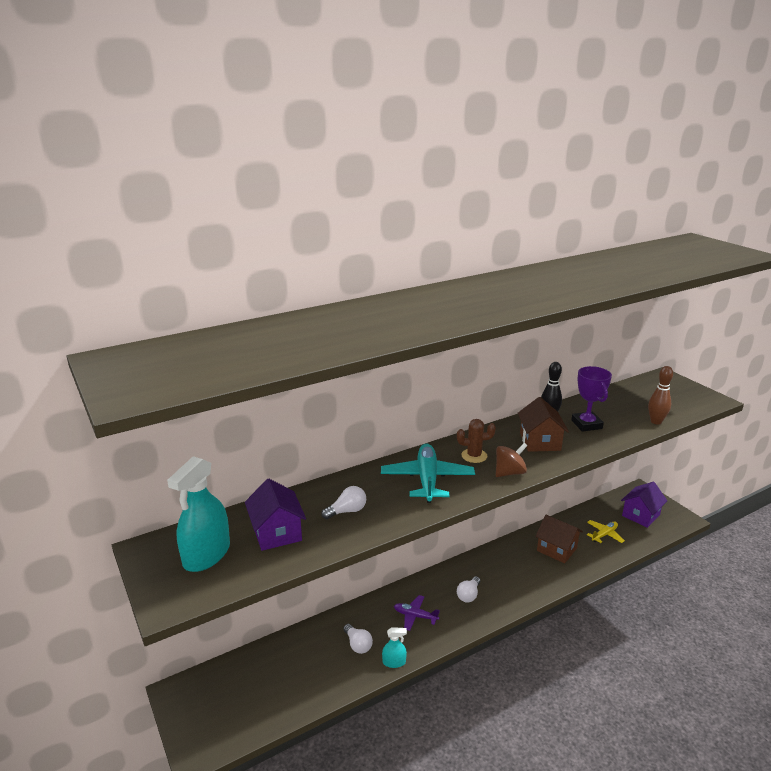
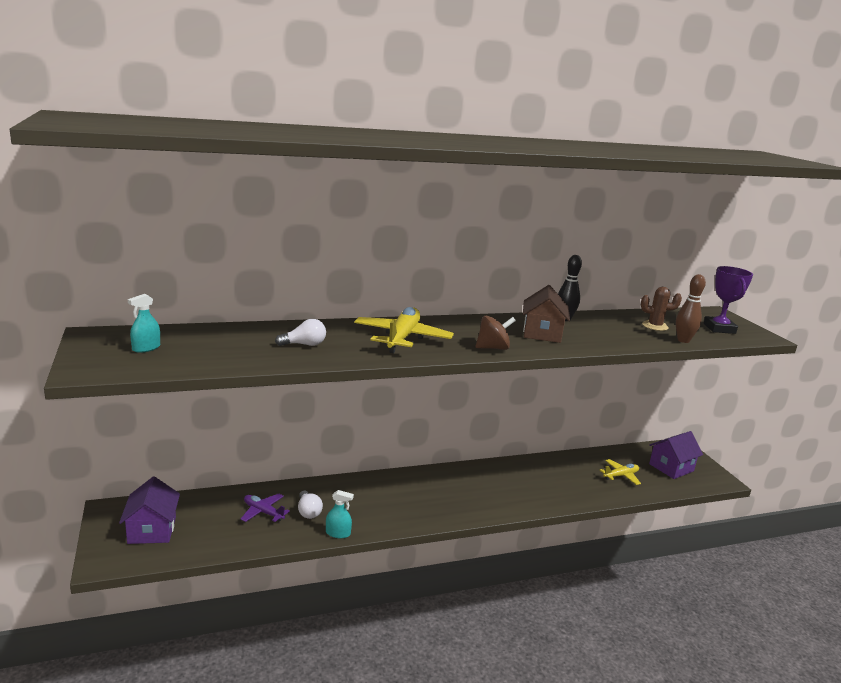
camera: 10 degrees right, 5 degrees down
turquoise spray bottle [167,456,230,572] -> turquoise spray bottle [128,294,160,353], size x0.49
purple house [245,478,306,551] -> purple house moved to [119,477,180,544]
turquoise plane [381,443,475,503] -> yellow plane [354,307,454,353]
purple plane [394,595,440,631] -> purple plane moved to [241,494,290,522]
brown cactus [457,419,496,463] -> brown cactus moved to [641,287,682,331]
white light bulb [457,576,480,603] -> none
brown house [535,515,583,563] -> none
purple trophy [571,366,612,432] -> purple trophy moved to [704,266,753,334]

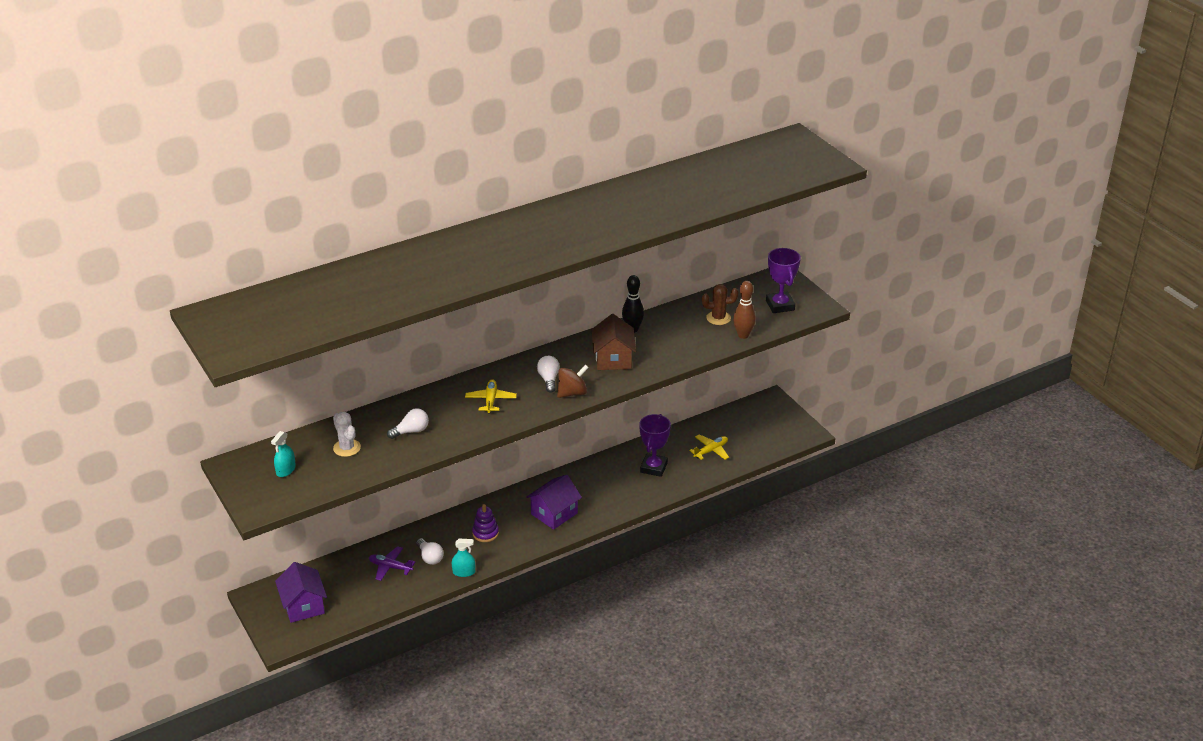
camera: 10 degrees left, 15 degrees up
yellow plane [354,307,454,353] -> yellow plane [465,379,517,414], size x0.57
purple house [649,431,703,479] -> purple house moved to [526,475,582,530]
none -> white cactus [333,412,361,457]
none -> purple stacking toy [472,504,499,542]
none -> white light bulb [537,356,560,393]
none -> purple trophy [639,414,671,477]

